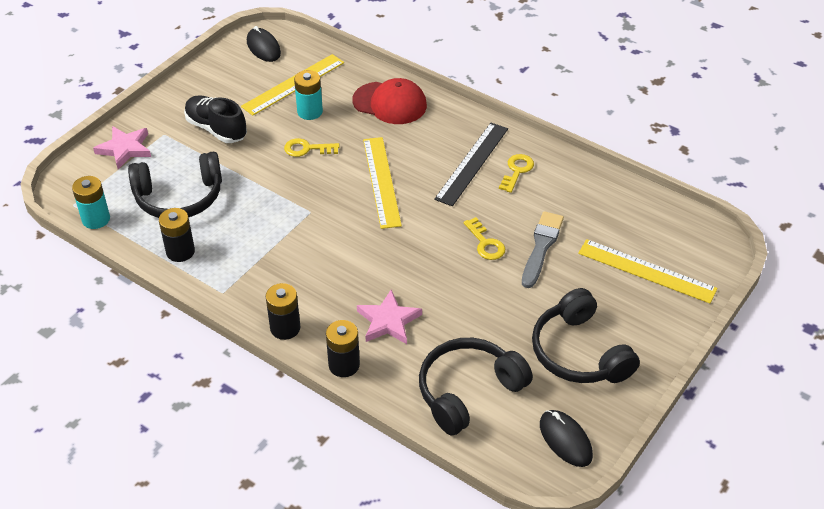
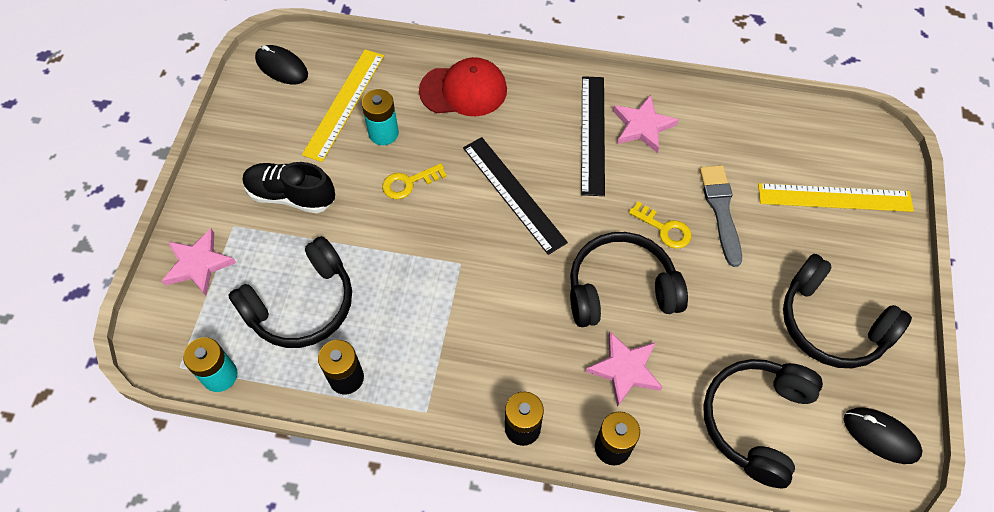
camera: 25 degrees left, 15 degrees up
yellow ruler [363,137,402,229] -> black ruler [463,137,568,255]
yellow key [499,154,534,193] -> pink star [613,95,678,153]
none -> black headphones [570,232,688,327]

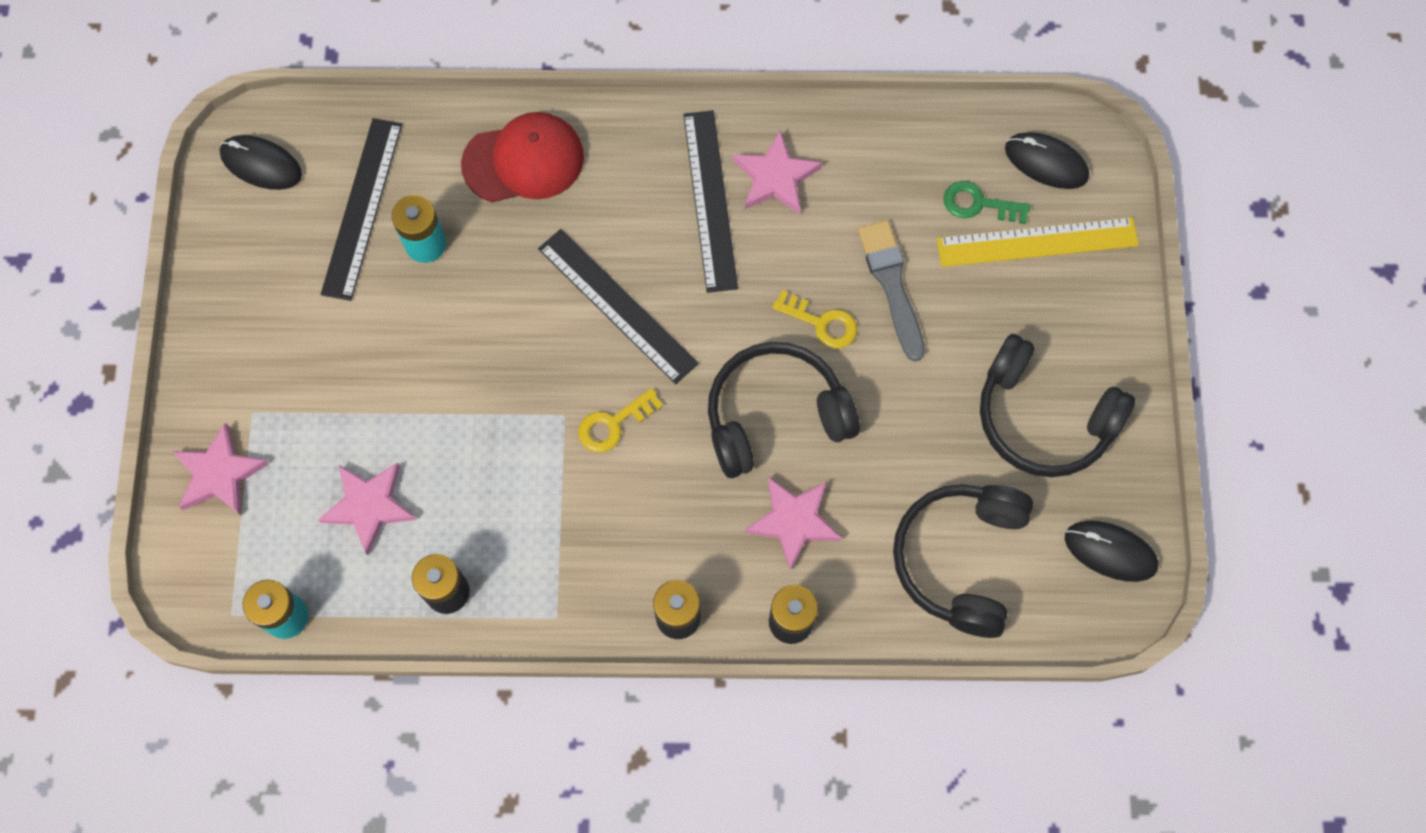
camera: 10 degrees left, 10 degrees up
black headphones [229,236,352,348] -> pink star [318,463,417,555]
black shoe [243,162,335,213] -> none
yellow ruler [302,49,384,162] -> black ruler [321,118,402,301]
yellow key [382,163,447,199] -> yellow key moved to [578,388,663,453]
none -> green key [944,181,1030,224]
none -> black mouse [1005,132,1089,189]

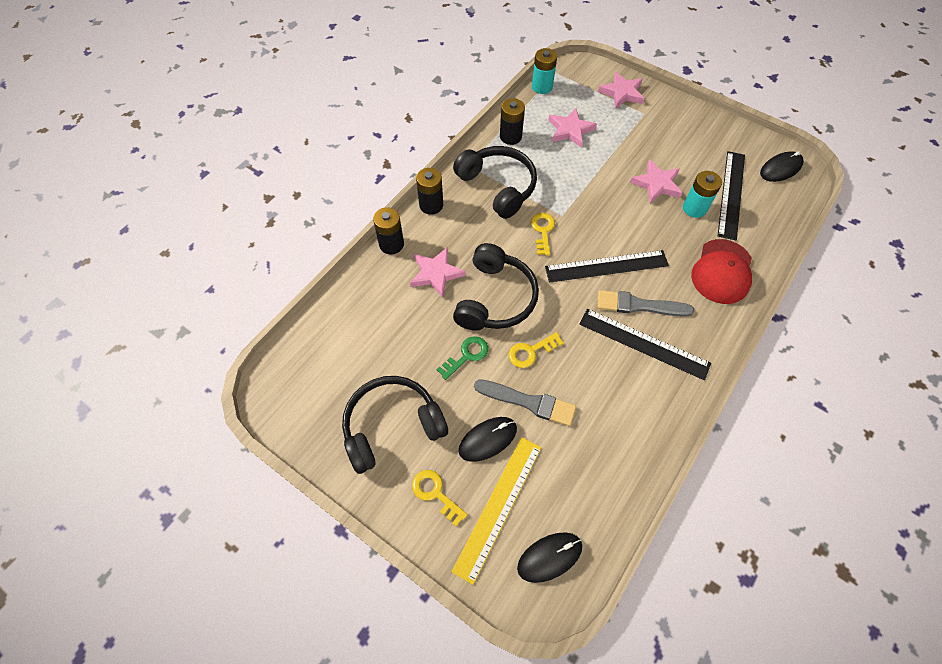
camera: 125 degrees right, 10 degrees down
black ruler [321,118,402,301] -> black ruler turned 60 degrees clockwise [718,151,745,240]
pink star [733,130,822,214] -> pink star moved to [630,160,682,204]
black headphones [893,484,1033,638] -> black headphones moved to [453,146,537,219]
green key [944,181,1030,224] -> green key moved to [437,336,488,380]
black mouse [1065,521,1158,582] -> black mouse moved to [458,417,517,462]
none -> yellow key [412,470,468,526]
none -> grey brush [597,290,694,317]

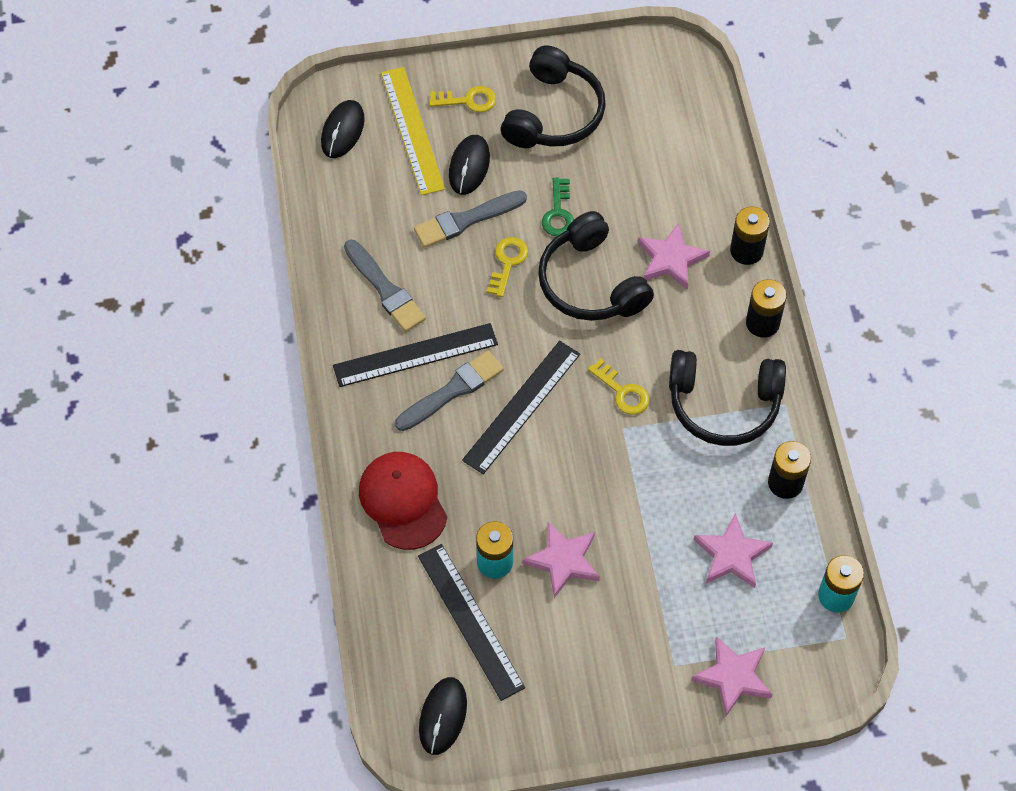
camera: 135 degrees right, 0 degrees up
none -> grey brush [344,240,426,332]

